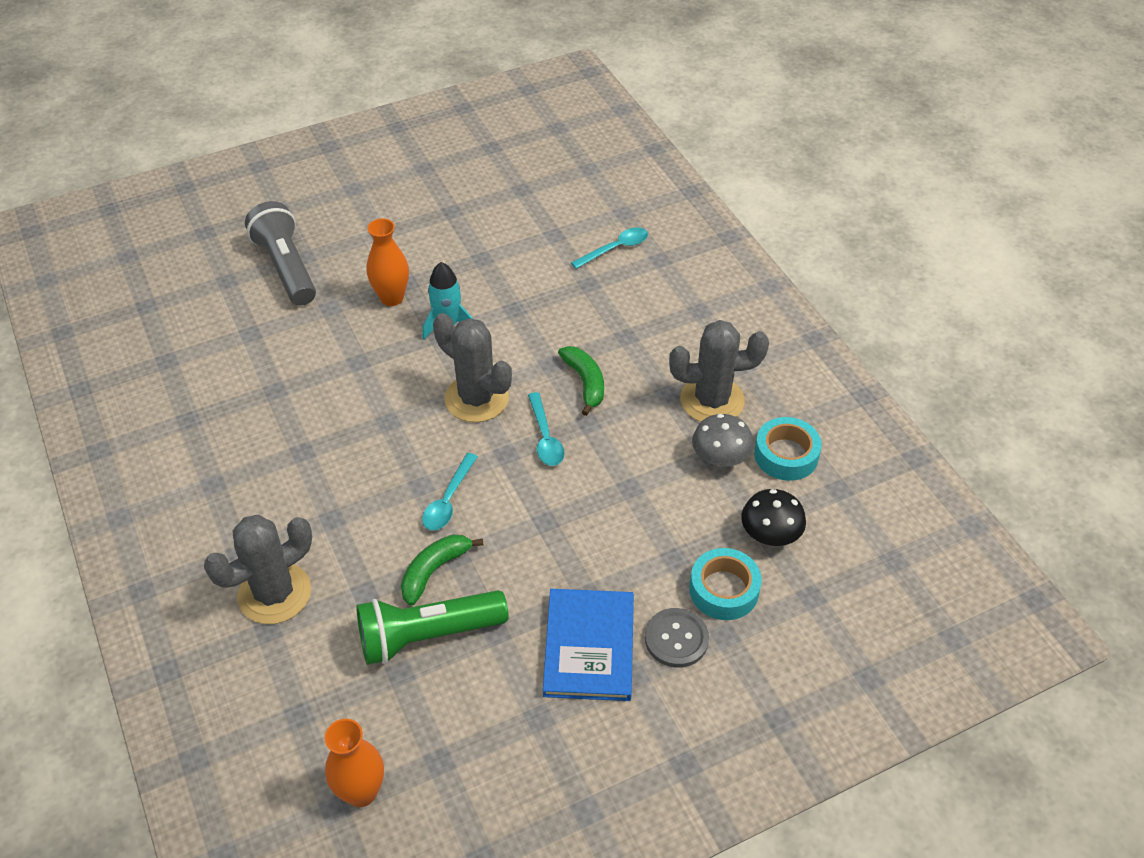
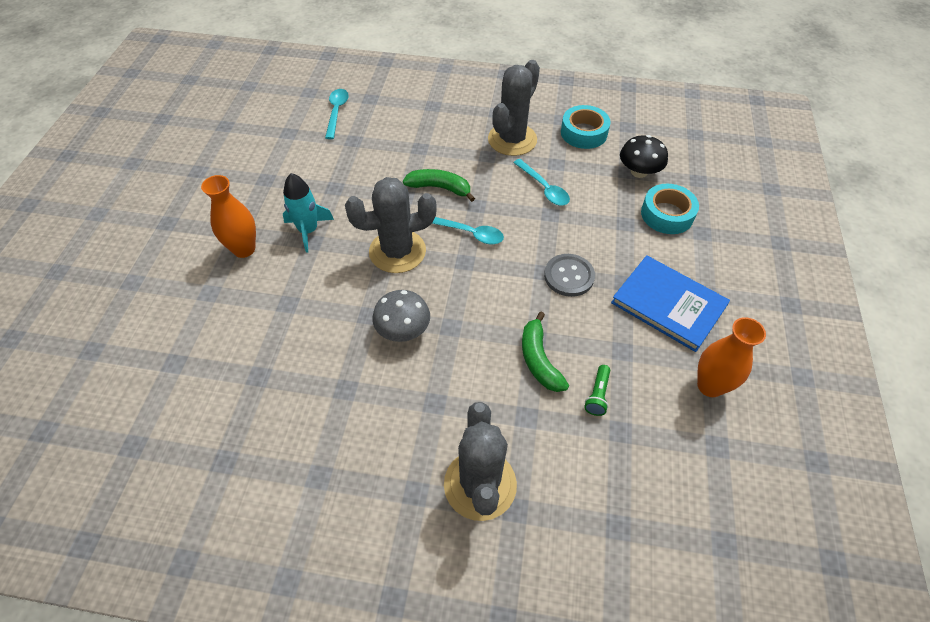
camera: 55 degrees left, 5 degrees up
grey flashlight [245,201,316,306] -> none
orange vase [325,719,384,807] -> orange vase moved to [697,317,766,397]
green flashlight [356,590,509,665] -> green flashlight [584,365,610,416], size x0.40
turquoise spoon [422,453,478,531] -> turquoise spoon moved to [513,159,570,206]
grey button [645,608,709,668] -> grey button moved to [544,254,595,297]
grey mushroom [692,414,754,467] -> grey mushroom moved to [373,290,430,342]

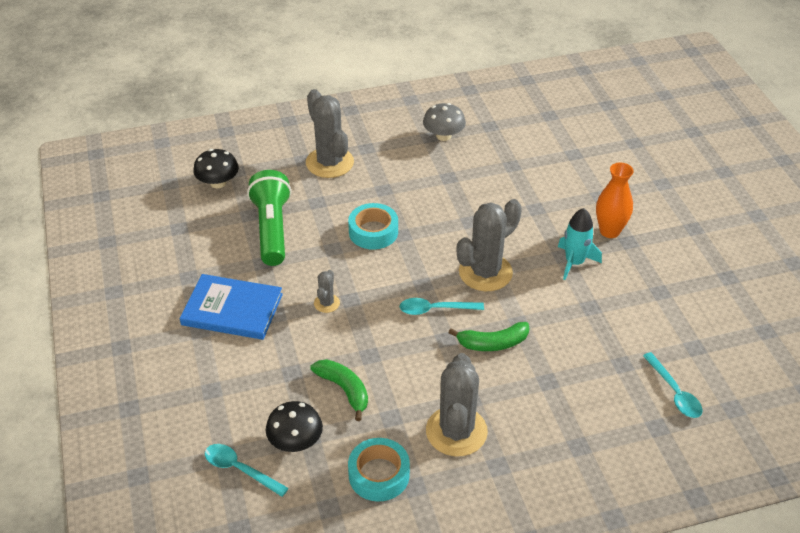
camera: 155 degrees right, 10 degrees down
grey mushroom [373,290,430,342] -> grey mushroom moved to [423,103,466,141]
turquoise spoon [513,159,570,206] -> turquoise spoon moved to [205,444,289,497]
green banana [522,312,569,392] -> green banana moved to [310,359,368,421]
grey button [544,254,595,297] -> grey cactus [314,270,340,313]
green flashlight [584,365,610,416] -> green flashlight [247,170,291,266], size x2.48
turquoise tape [641,184,699,234] -> turquoise tape moved to [348,203,398,249]
orange vase [697,317,766,397] -> none
none -> black mushroom [193,149,239,188]

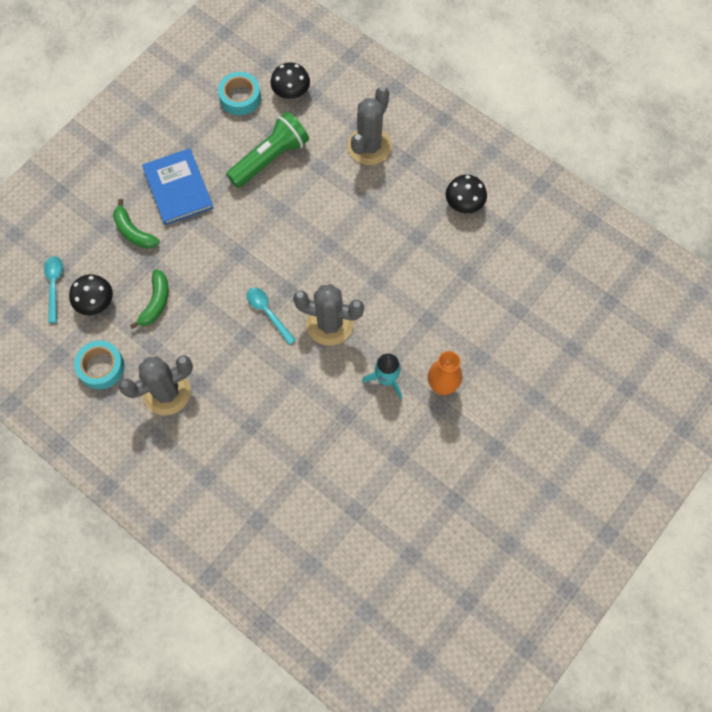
camera: 55 degrees right, 25 degrees up
grey cactus [314,270,340,313] -> none
turquoise tape [348,203,398,249] -> turquoise tape moved to [218,72,261,115]
grey mushroom [423,103,466,141] -> black mushroom [446,175,487,213]
green banana [448,322,529,351] -> green banana moved to [113,199,160,249]
turquoise spoon [643,352,702,418] -> none

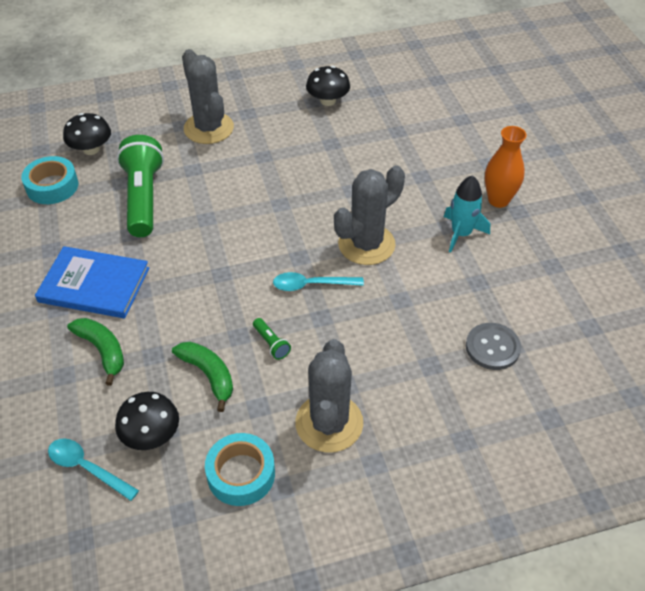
camera: 55 degrees left, 20 degrees down
green banana [113,199,160,249] -> green banana turned 120 degrees counterclockwise [67,318,124,386]
none -> green flashlight [253,318,291,360]
none -> grey button [466,323,521,370]

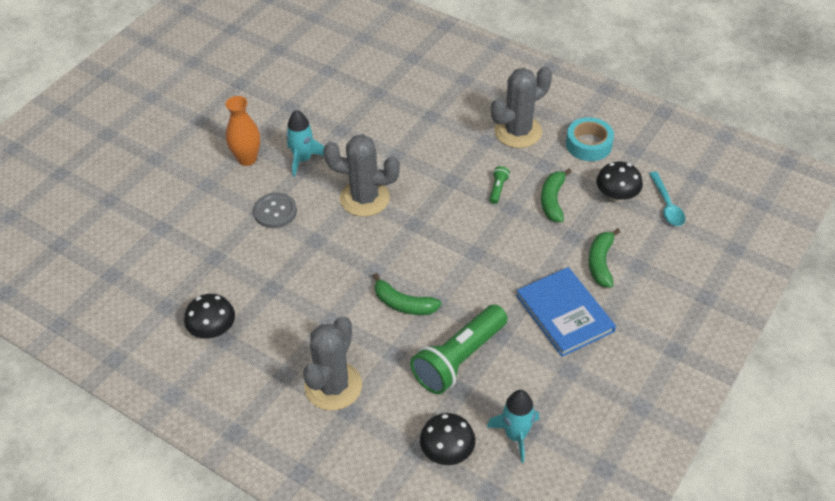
camera: 130 degrees left, 0 degrees up
turquoise tape [21,156,78,204] -> turquoise rocket [487,390,539,463]
turquoise spoon [273,272,364,291] -> none
grey button [466,323,521,370] -> grey button moved to [253,193,297,228]
none -> green banana [373,273,442,315]

